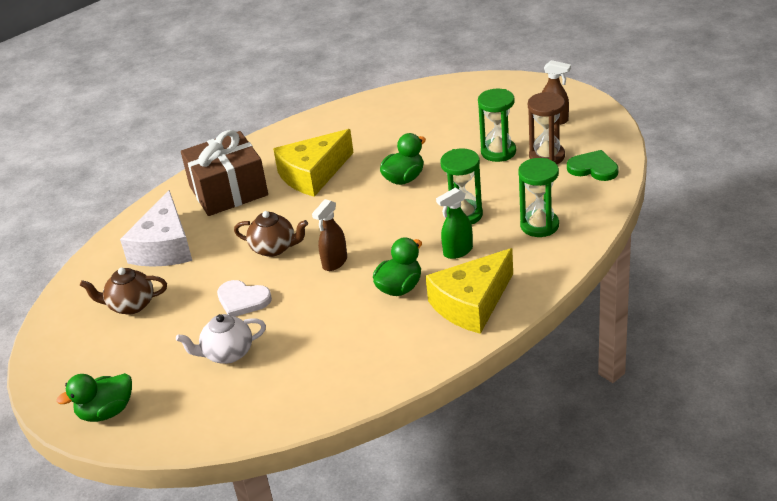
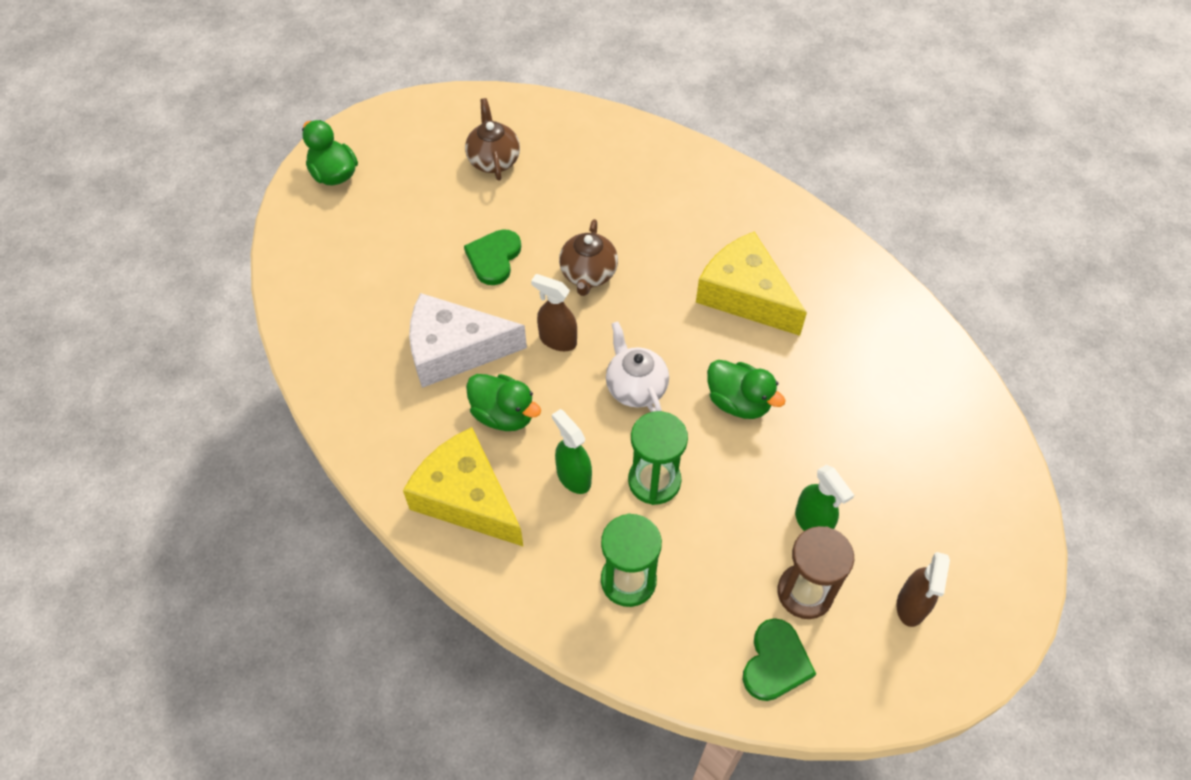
camera: 80 degrees right, 20 degrees up
white cheese [120,190,192,267] -> white cheese moved to [409,293,527,388]
white teapot [176,314,266,364] -> white teapot moved to [606,321,669,412]
brown gift [181,130,268,216] -> none
white heart [217,280,272,317] -> green heart [464,229,521,285]
green hourglass [478,89,516,162] -> green spray bottle [795,465,854,531]

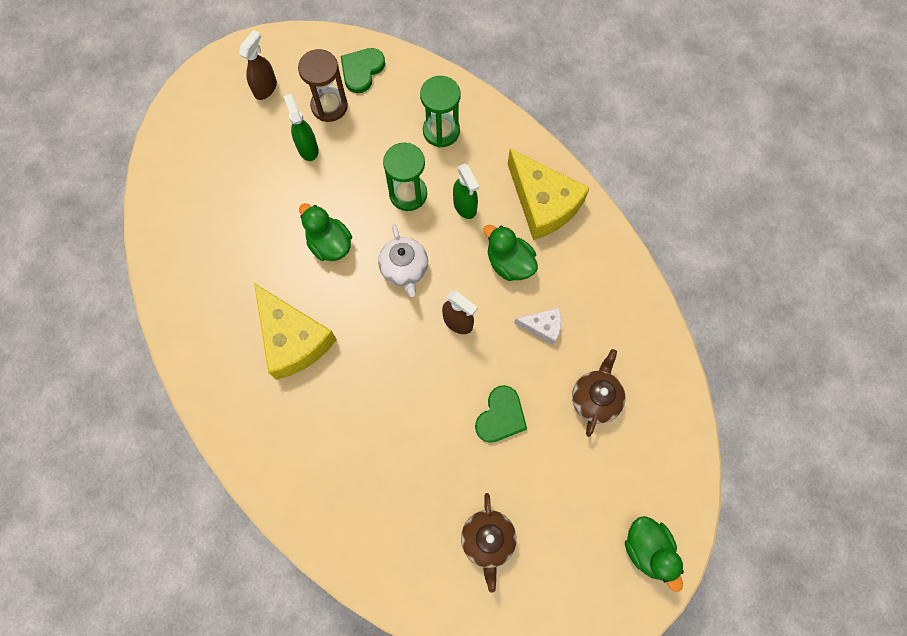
camera: 170 degrees left, 15 degrees up
white cheese [409,293,527,388] -> white cheese [514,308,561,345], size x0.49
brown teapot [559,219,618,296] -> brown teapot moved to [572,349,626,437]

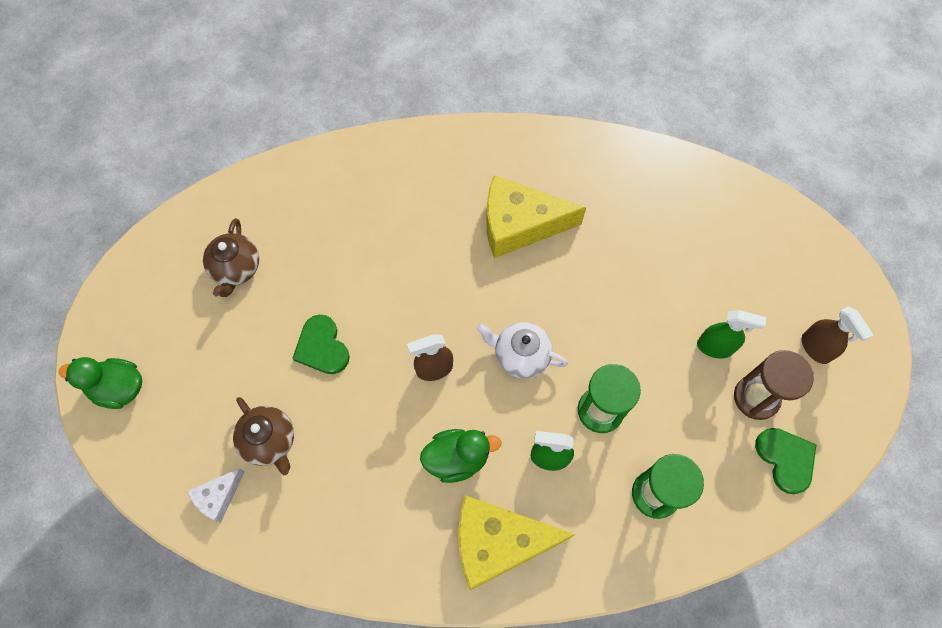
camera: 125 degrees right, 5 degrees down
green duck [299,203,352,261] -> none
brown teapot [461,493,517,593] -> brown teapot turned 120 degrees counterclockwise [203,218,259,297]
white cheese [514,308,561,345] -> white cheese moved to [187,468,245,523]

